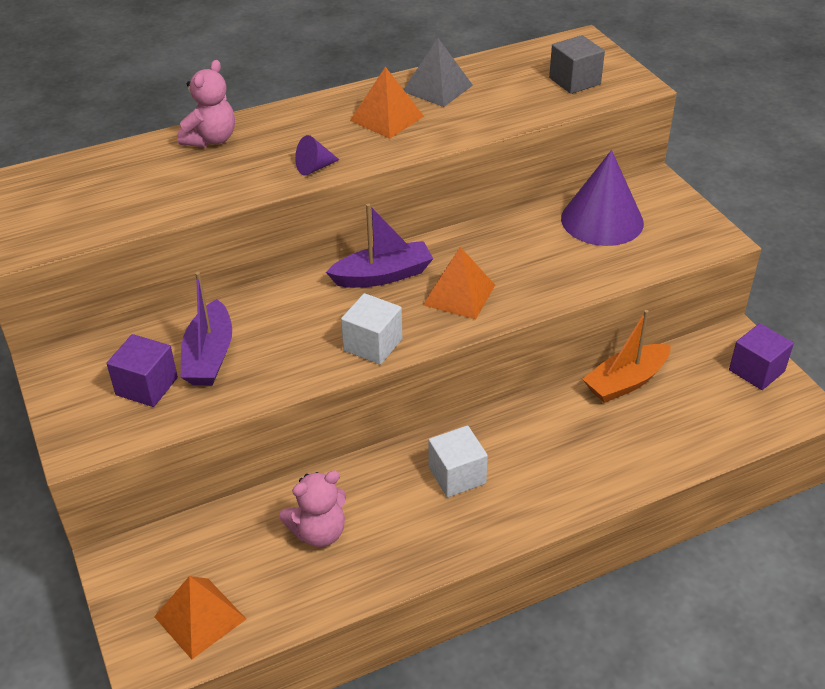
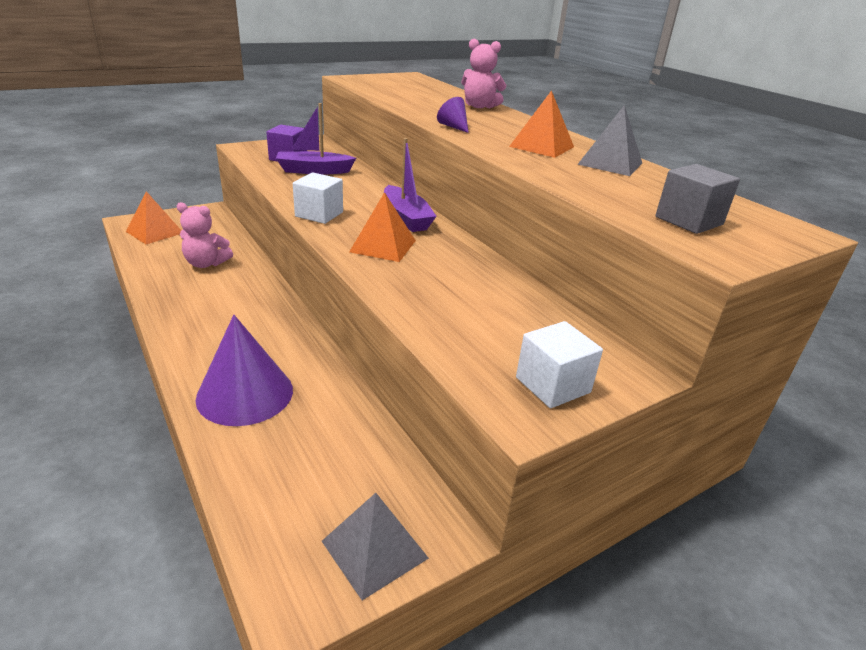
camera: 80 degrees right, 10 degrees down
pink teddy bear [279,470,346,547] -> pink teddy bear turned 45 degrees counterclockwise [177,202,233,268]
white cube [429,425,488,497] -> white cube moved to [516,321,603,408]
purple cone [561,150,644,246] -> purple cone moved to [195,315,293,426]
orange boat [583,310,671,403] -> none
purple cube [729,323,794,390] -> grey pyramid [322,493,429,600]

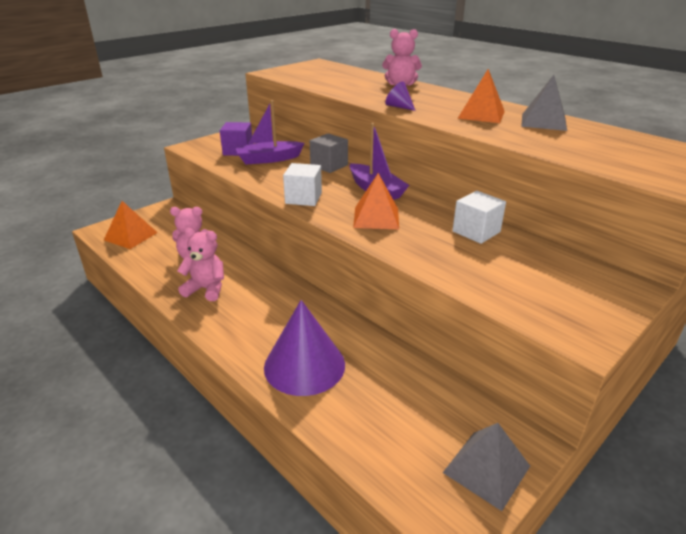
camera: 10 degrees left, 0 degrees up
white cube [516,321,603,408] -> white cube moved to [452,191,506,244]
grey cube [655,164,740,234] -> grey cube moved to [310,133,348,173]
none -> pink teddy bear [177,228,224,301]

